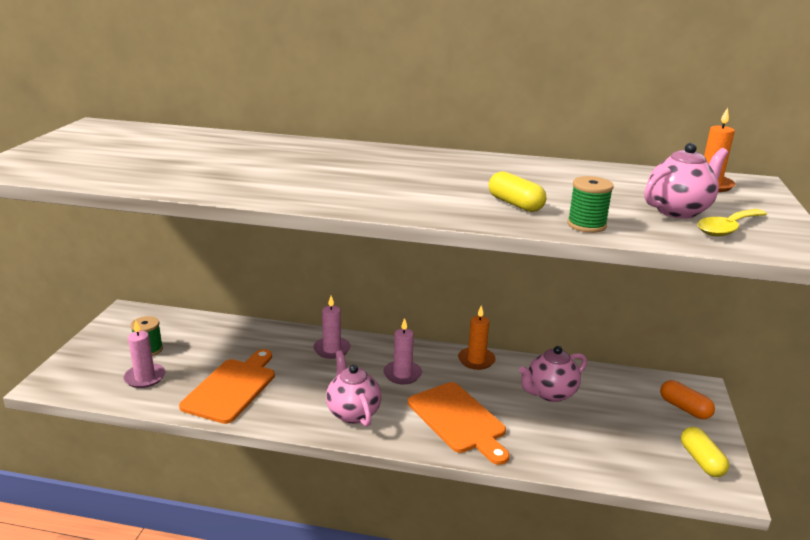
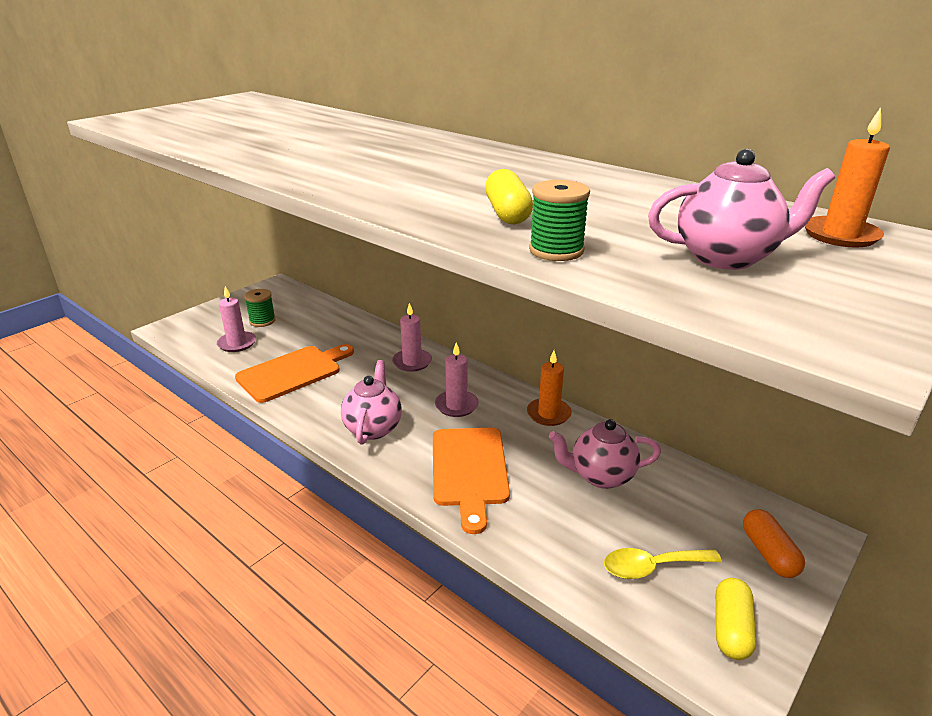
camera: 30 degrees right, 5 degrees up
yellow spoon [697,209,767,236] -> yellow spoon moved to [604,548,722,579]

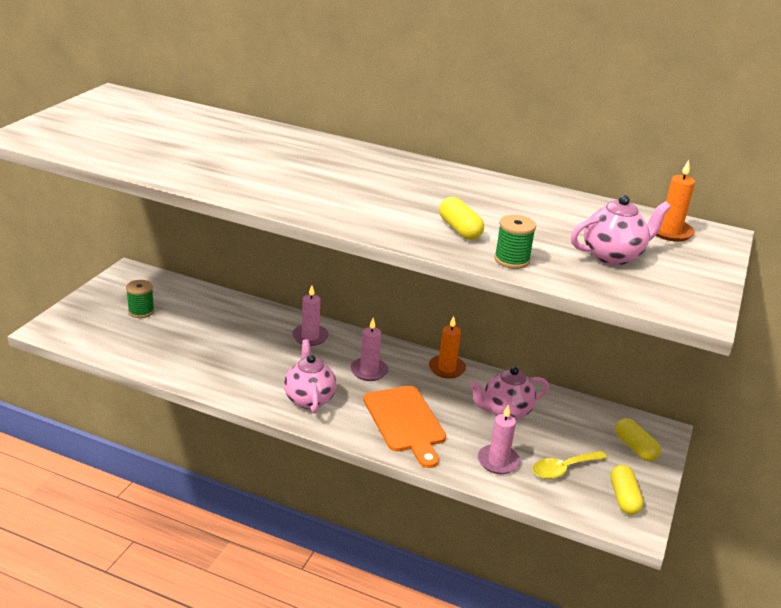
camera: 20 degrees left, 0 degrees up
pink candle [217,286,256,352] -> pink candle moved to [478,405,520,474]
orange cutting board [235,344,354,403] -> none
orange capsule [743,509,805,578] -> yellow capsule [615,418,661,461]

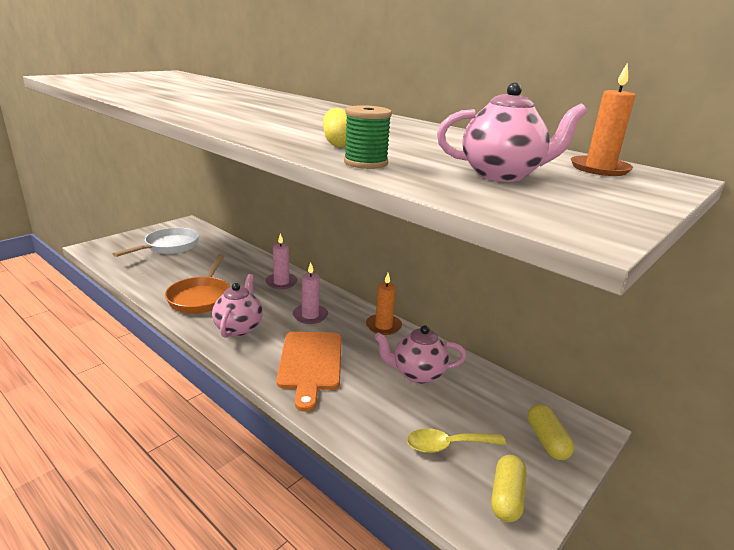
camera: 20 degrees right, 5 degrees down
green spool [126,280,155,318] -> white pan [113,227,199,257]
pink candle [478,405,520,474] -> none
none -> orange pan [165,254,230,314]

